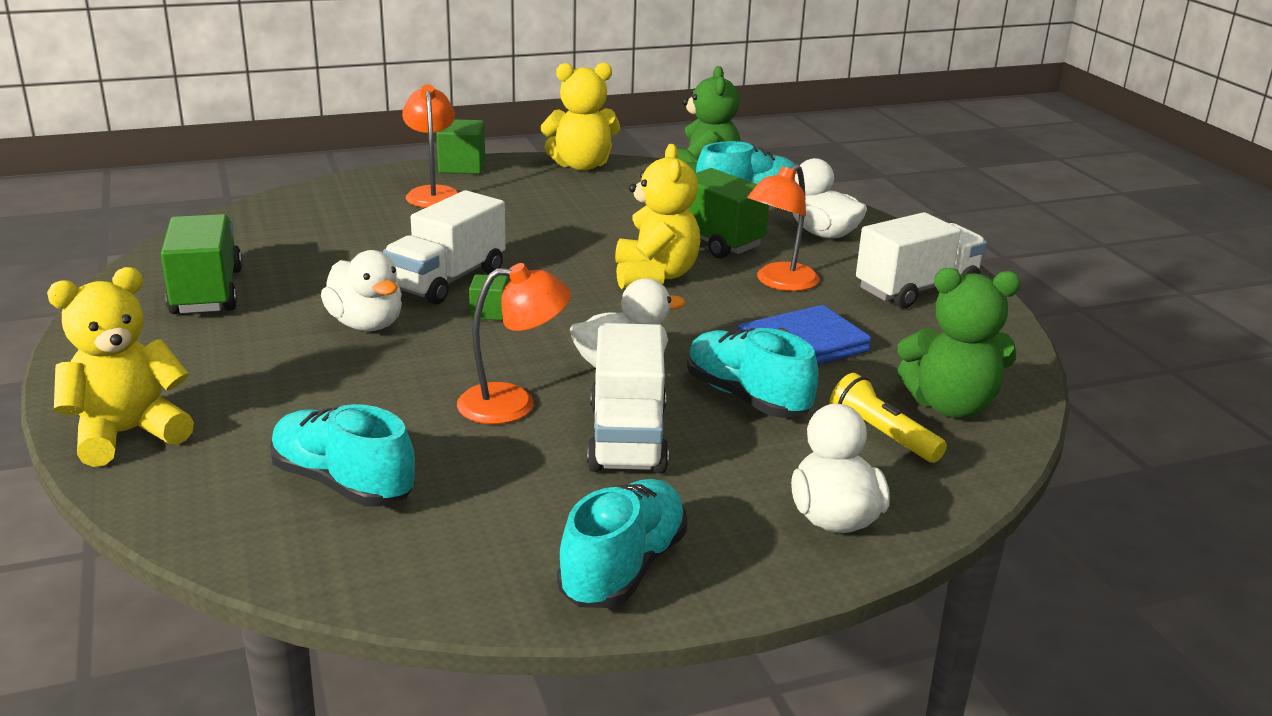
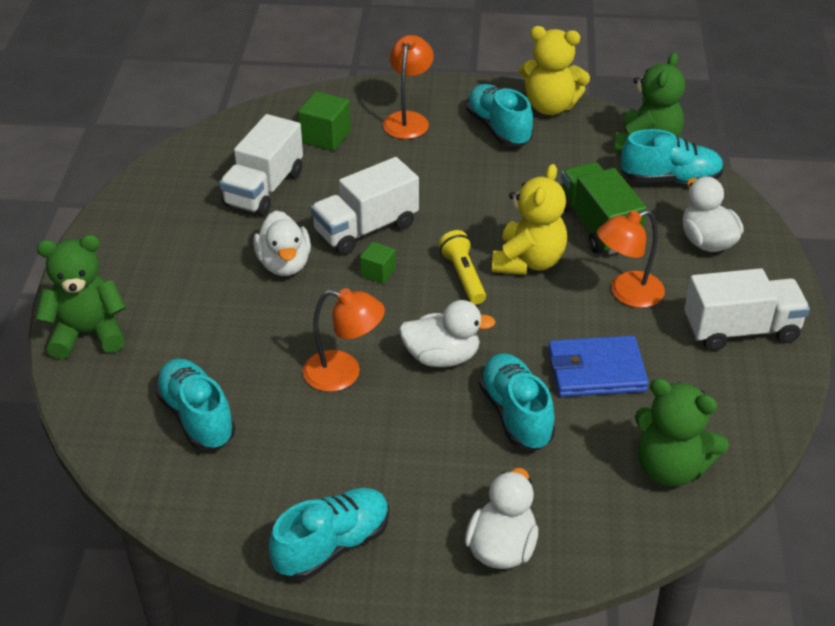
camera: 25 degrees right, 15 degrees up
yellow teddy bear [47,267,194,467] -> green teddy bear [36,235,126,359]
green truck [161,214,242,314] -> none
green cube [436,119,485,174] -> green cube moved to [298,91,351,151]
white truck [587,323,669,474] -> white truck moved to [219,114,303,216]
yellow flashlight [829,373,947,463] -> yellow flashlight moved to [439,230,486,305]
none -> turquoise shoe [466,84,533,146]

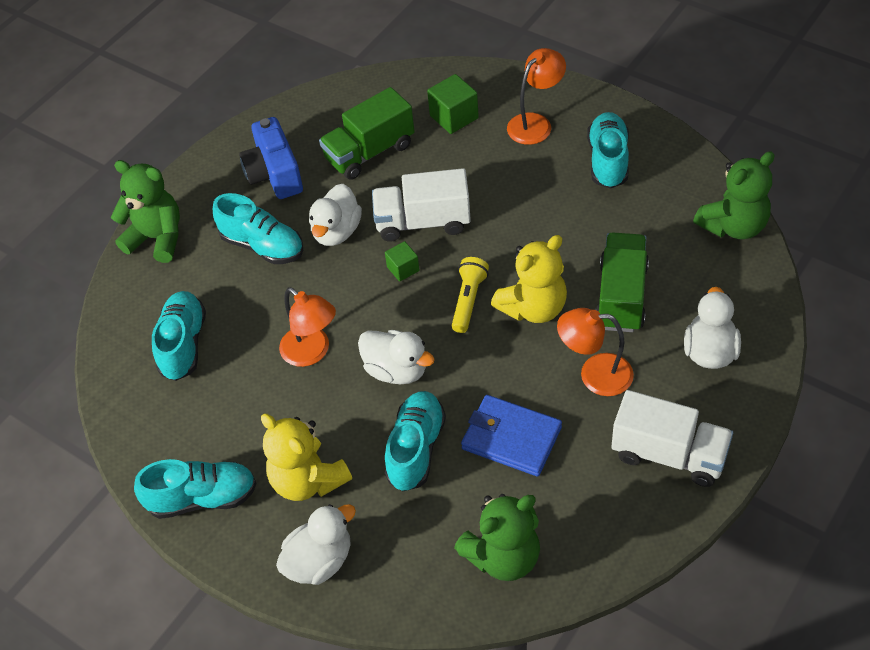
camera: 35 degrees right, 10 degrees up
white truck [219,114,303,216] -> green truck [319,87,415,180]
yellow teddy bear [519,26,590,115] -> yellow teddy bear moved to [261,414,352,501]
turquoise shoe [621,129,724,184] -> turquoise shoe moved to [213,193,303,264]
green teddy bear [635,378,729,486] -> green teddy bear turned 90 degrees counterclockwise [454,494,540,581]
none -> blue camera [239,117,303,199]

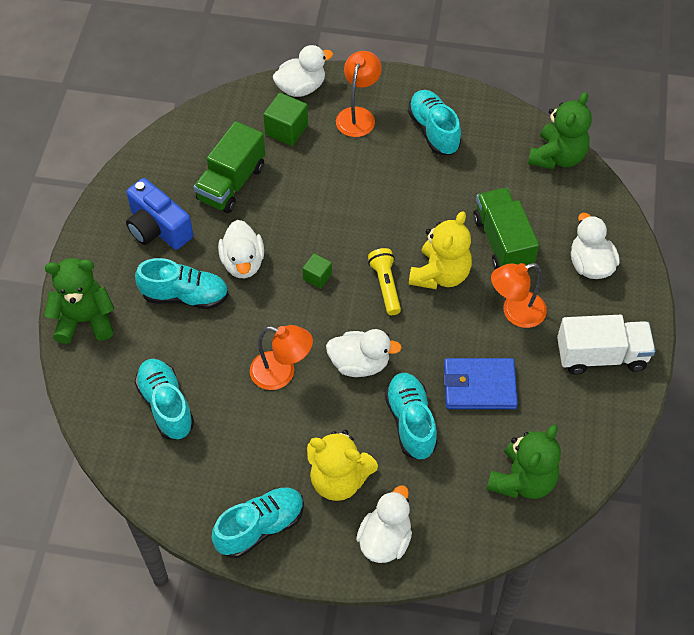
camera: 30 degrees left, 5 degrees up
white truck [372,168,471,242] -> none
none -> white duck [273,45,333,97]

